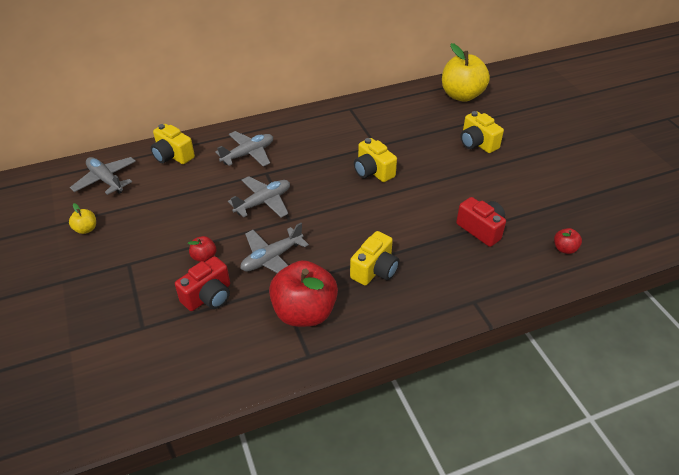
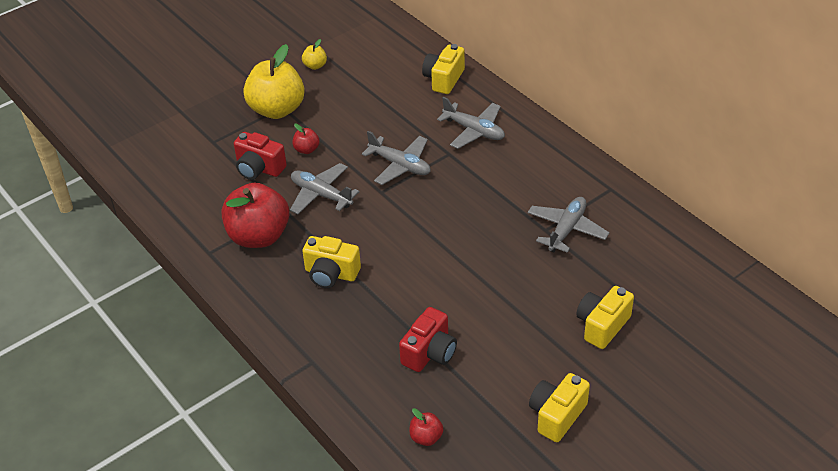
camera: 75 degrees right, 0 degrees up
grey plane [70,157,136,195] -> grey plane moved to [527,197,609,253]
yellow camera [354,138,397,182] -> yellow camera moved to [529,373,590,442]
yellow apple [442,43,490,102] -> yellow apple moved to [243,44,305,119]

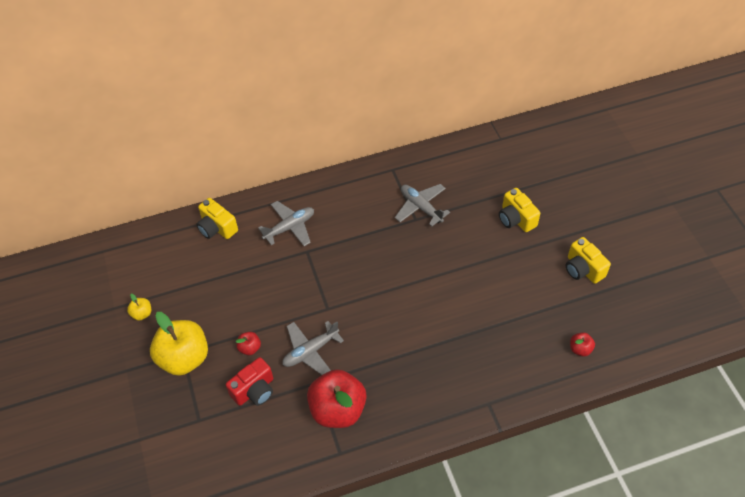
camera: 70 degrees left, 10 degrees up
yellow camera [302,236,361,288] -> none
grey plane [362,131,431,185] -> none
red camera [399,307,457,372] -> none

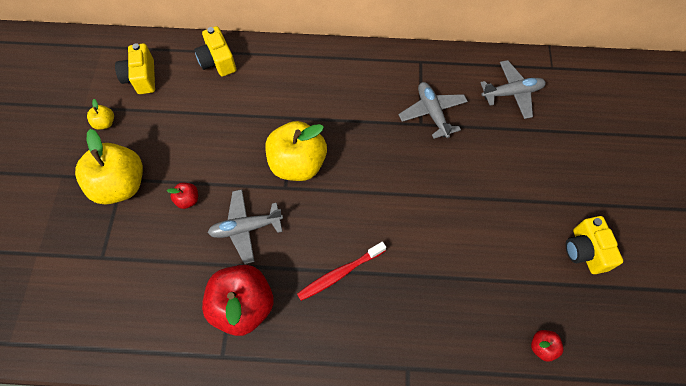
camera: 20 degrees right, 10 degrees up
red camera [226,357,273,406] -> none
grey plane [258,201,314,246] -> grey plane moved to [480,60,546,119]
yellow camera [499,188,540,232] -> yellow camera moved to [115,43,155,94]
none -> yellow apple [265,121,327,181]
none -> red toothbrush [297,242,386,301]

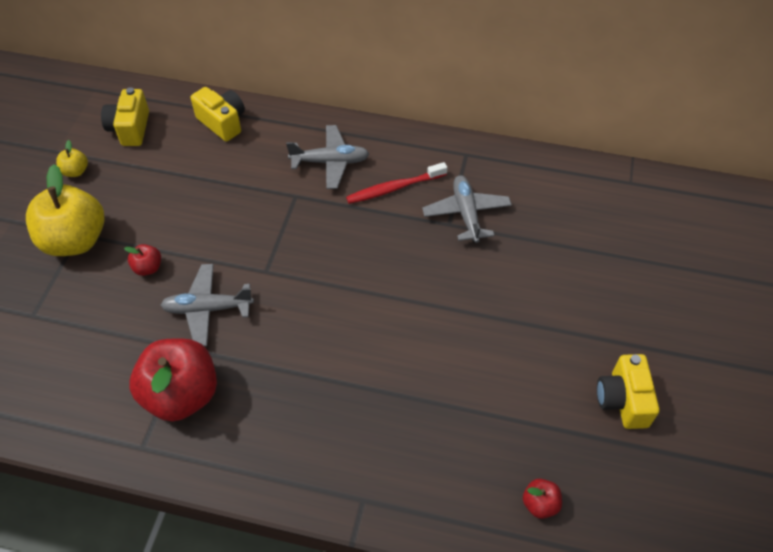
camera: 10 degrees right, 10 degrees down
yellow camera [194,26,236,76] -> yellow camera turned 150 degrees clockwise [191,87,245,141]
yellow apple [265,121,327,181] -> none
red toothbrush [297,242,386,301] -> red toothbrush moved to [346,162,447,204]
grey plane [480,60,546,119] -> grey plane moved to [286,125,369,189]

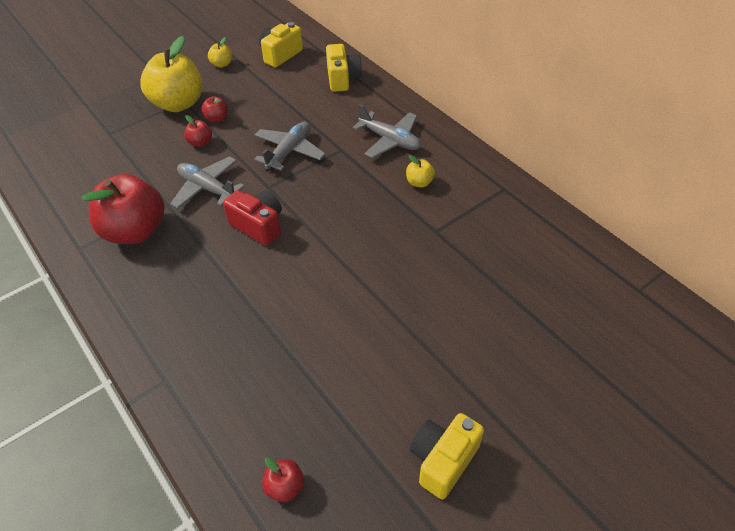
camera: 40 degrees right, 5 degrees down
red toothbrush [346,162,447,204] -> yellow apple [406,155,435,188]
grey plane [422,175,512,243] -> grey plane moved to [254,122,326,171]
none -> red apple [201,96,228,123]
none -> red camera [223,190,282,246]

